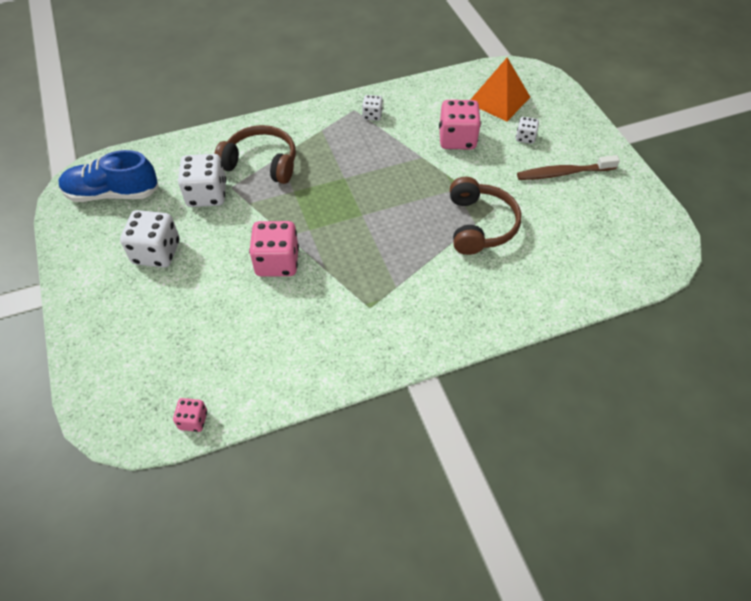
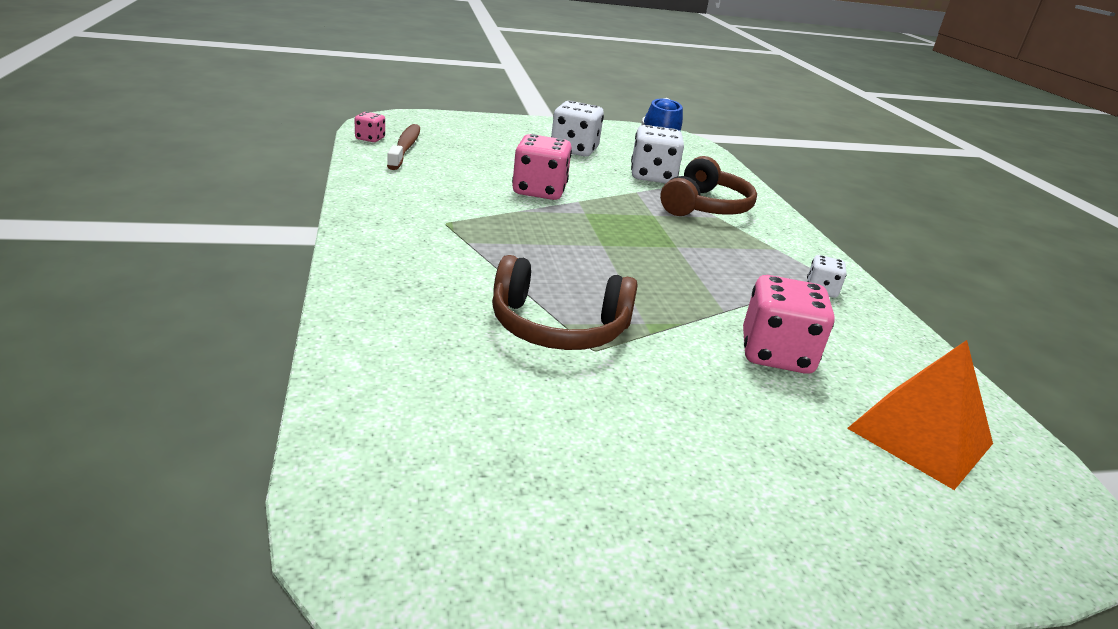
camera: 95 degrees right, 25 degrees down
white dice [516,117,539,144] -> none
brown toothbrush [517,155,620,180] -> brown toothbrush moved to [387,124,420,170]

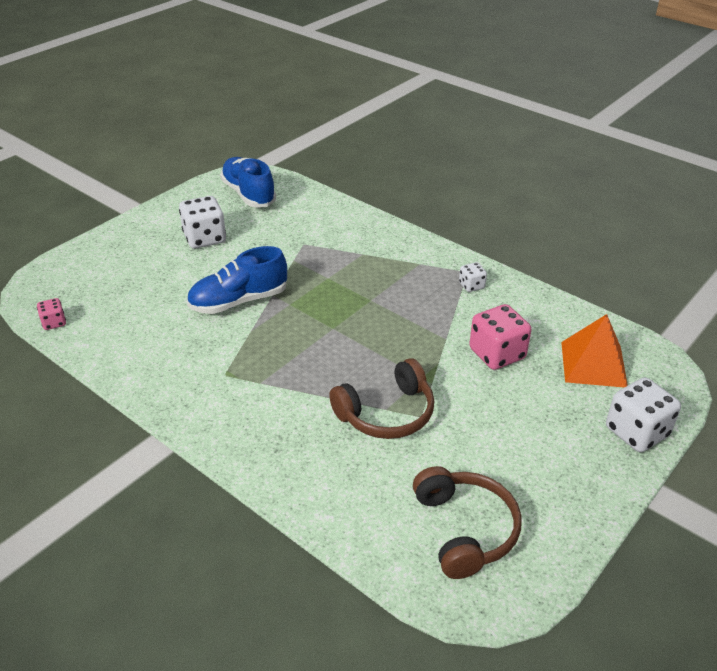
camera: 35 degrees left, 10 degrees up
brown toothbrush [387,124,420,170] -> none
pink dice [512,134,572,200] -> blue shoe [187,246,287,314]
white dice [631,125,684,183] -> white dice moved to [606,377,681,452]
brown headphones [660,156,757,216] -> brown headphones moved to [413,466,521,579]

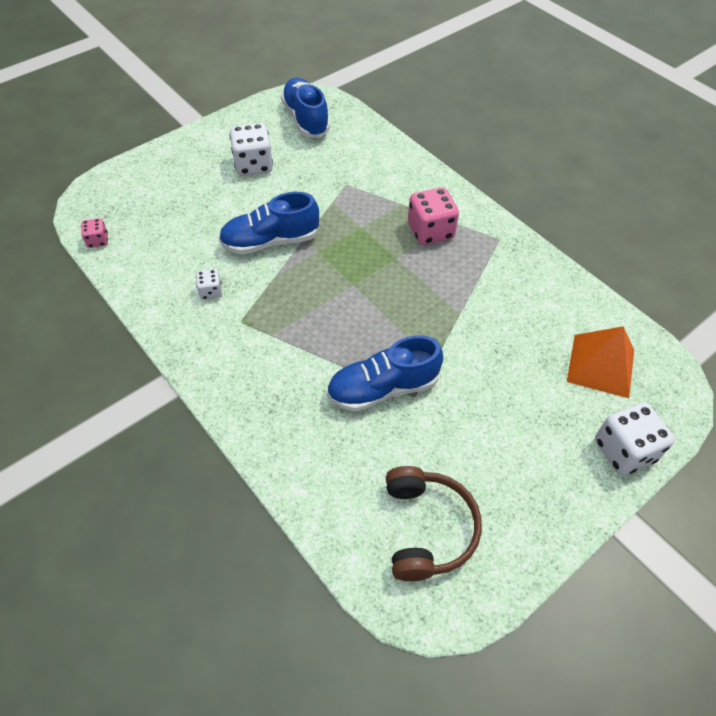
camera: 10 degrees right, 15 degrees up
brown headphones [329,358,434,439] -> blue shoe [327,335,443,412]
white dice [459,262,487,292] -> white dice moved to [196,269,222,300]
pink dice [469,304,532,370] -> pink dice moved to [408,187,459,245]

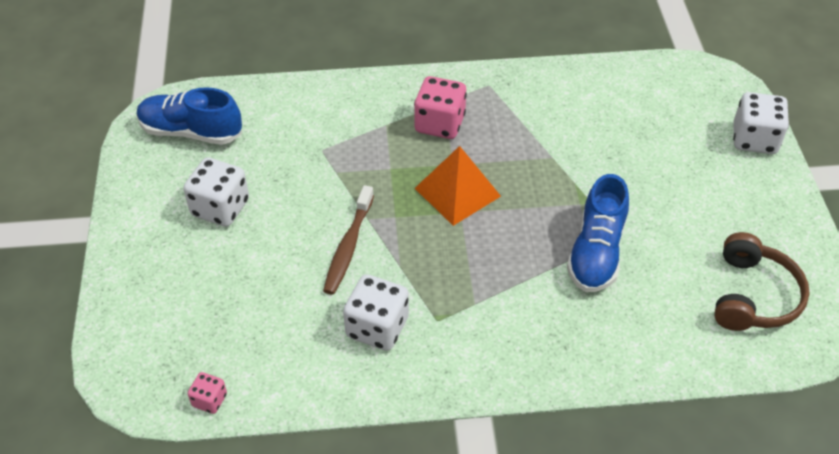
camera: 55 degrees left, 5 degrees down
white dice [196,269,222,300] -> white dice [343,274,409,351], size x1.92
blue shoe [219,192,319,254] -> brown toothbrush [323,185,374,295]
brown headphones [386,466,482,581] -> brown headphones turned 75 degrees clockwise [714,232,810,331]
orange pyramid [567,326,634,398] -> orange pyramid moved to [414,146,501,226]

